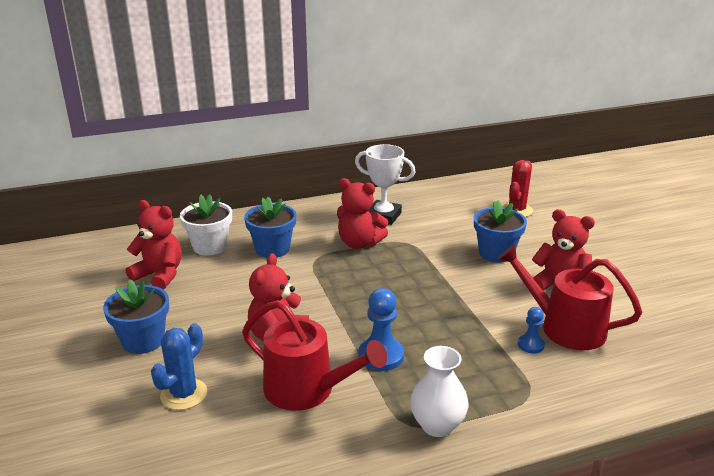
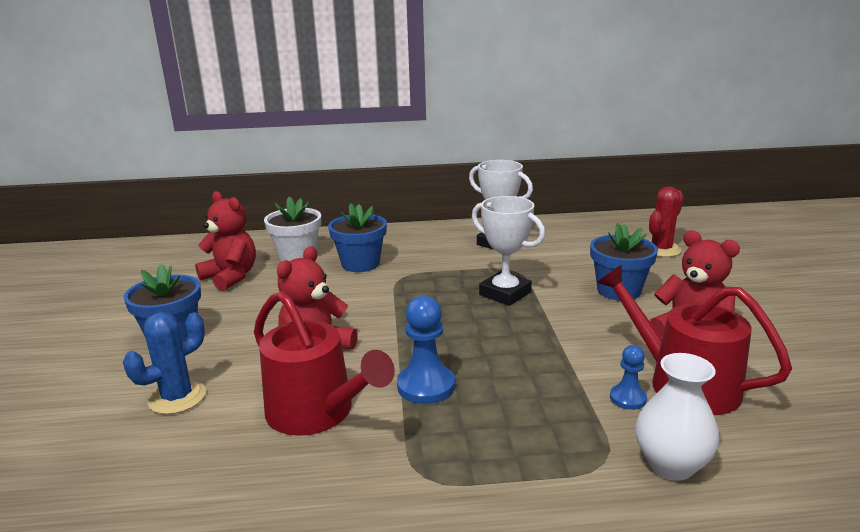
camera: 15 degrees right, 5 degrees down
red teddy bear [337,178,388,249] -> none
white vase [410,346,468,437] -> white vase moved to [635,353,719,481]
none -> white trophy [472,196,545,306]

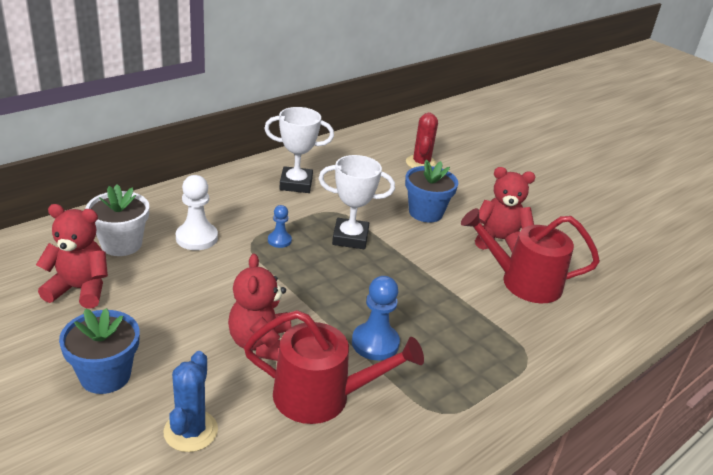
camera: 40 degrees left, 10 degrees up
blue flower pot [328,203,387,272] -> white pawn [176,175,218,250]
blue pawn [610,345,647,410] -> blue pawn moved to [268,205,292,248]
white vase [635,353,719,481] -> none

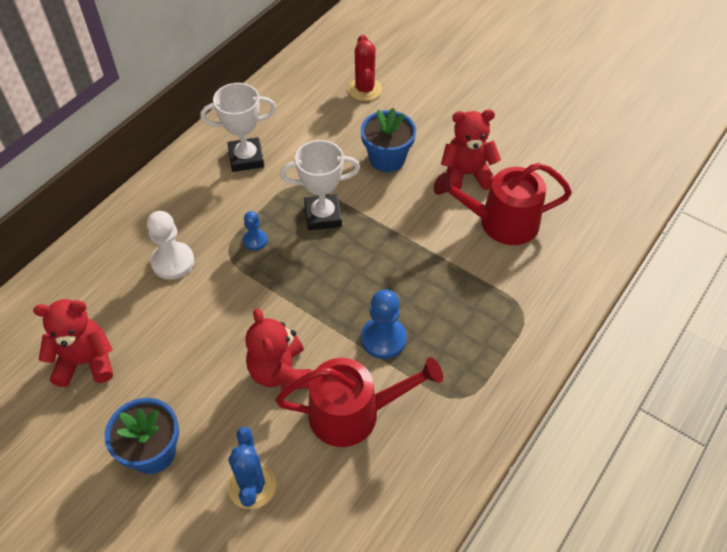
camera: 10 degrees left, 20 degrees up
white flower pot [86,184,149,256] -> none

